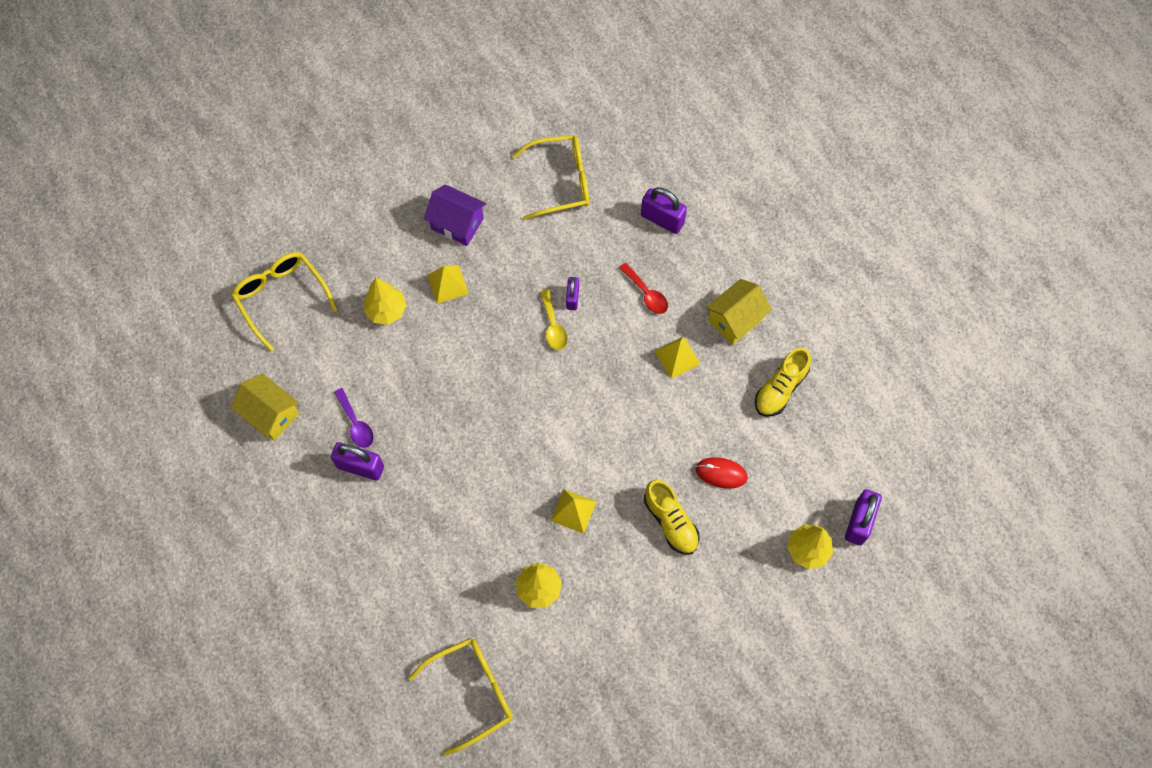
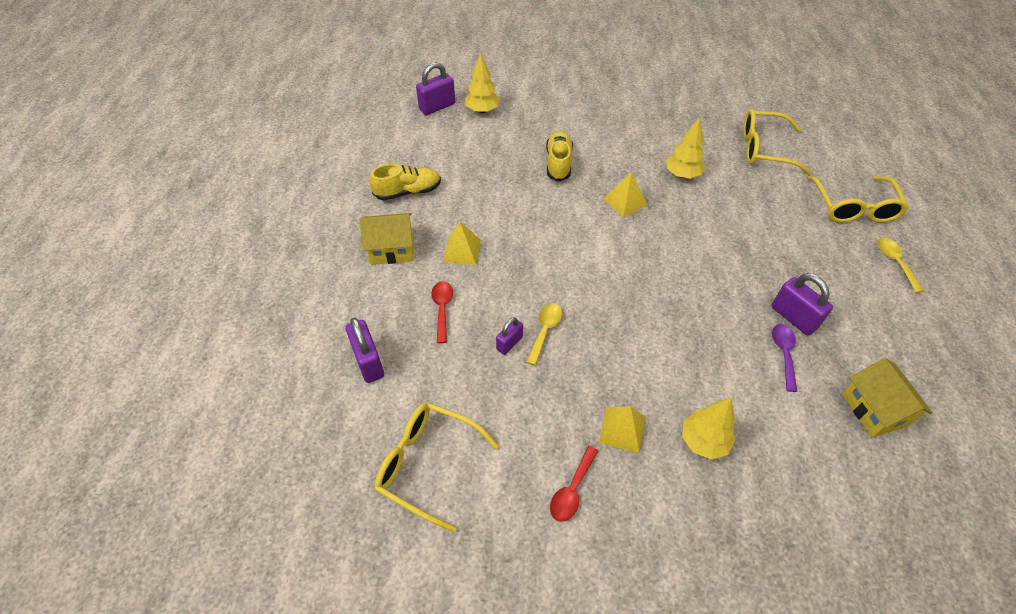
camera: 145 degrees left, 15 degrees down
yellow glasses [231,252,337,351] -> yellow glasses moved to [807,176,908,223]
purple house [424,184,486,246] -> red spoon [550,446,599,522]
red mouse [696,457,748,488] -> none
none -> yellow spoon [878,238,924,293]

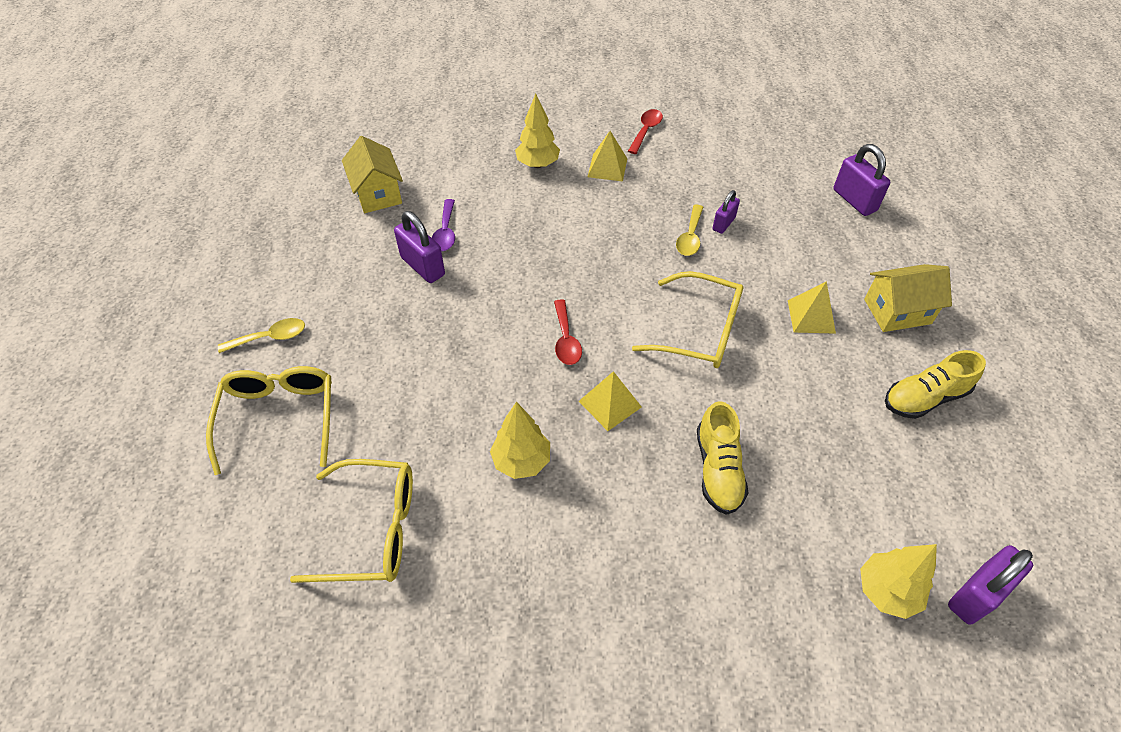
camera: 175 degrees right, 0 degrees up
yellow glasses [375,402,499,532] -> yellow glasses moved to [632,271,743,368]
red spoon [431,281,453,343] -> red spoon moved to [554,299,582,365]
yellow spoon [878,238,924,293] -> yellow spoon turned 90 degrees counterclockwise [218,318,305,353]

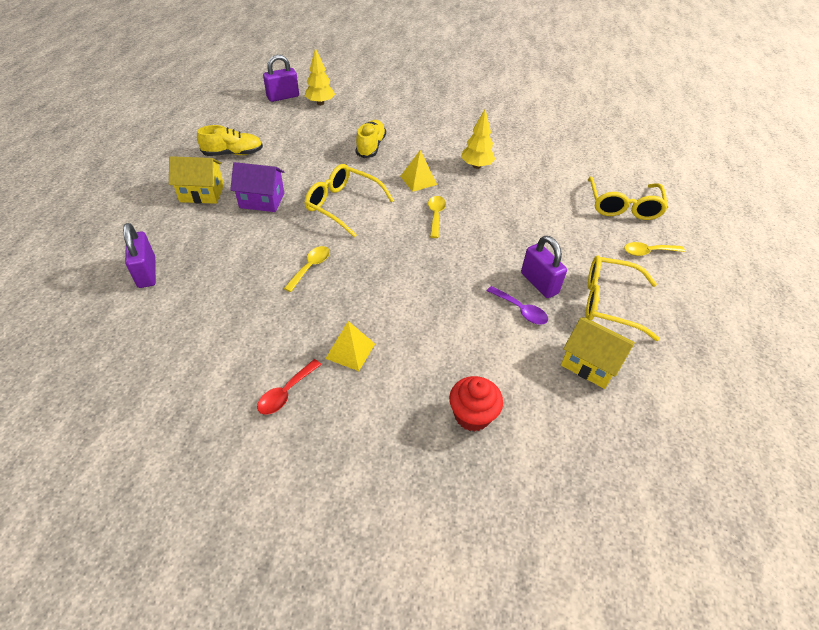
camera: 170 degrees left, 5 degrees down
yellow glasses [290,459,413,583] -> yellow glasses moved to [586,256,659,341]
yellow house [342,136,403,213] -> yellow house turned 45 degrees counterclockwise [561,317,635,389]
purple spoon [432,199,455,251] -> purple spoon turned 120 degrees clockwise [487,286,548,325]
yellow tree [515,94,560,168] -> none
red spoon [554,299,582,365] -> yellow spoon [428,196,446,238]
purple padlock [712,190,740,234] -> none
yellow pyramid [788,281,836,334] -> purple house [230,162,284,212]
none -> red cupcake [449,376,503,431]

